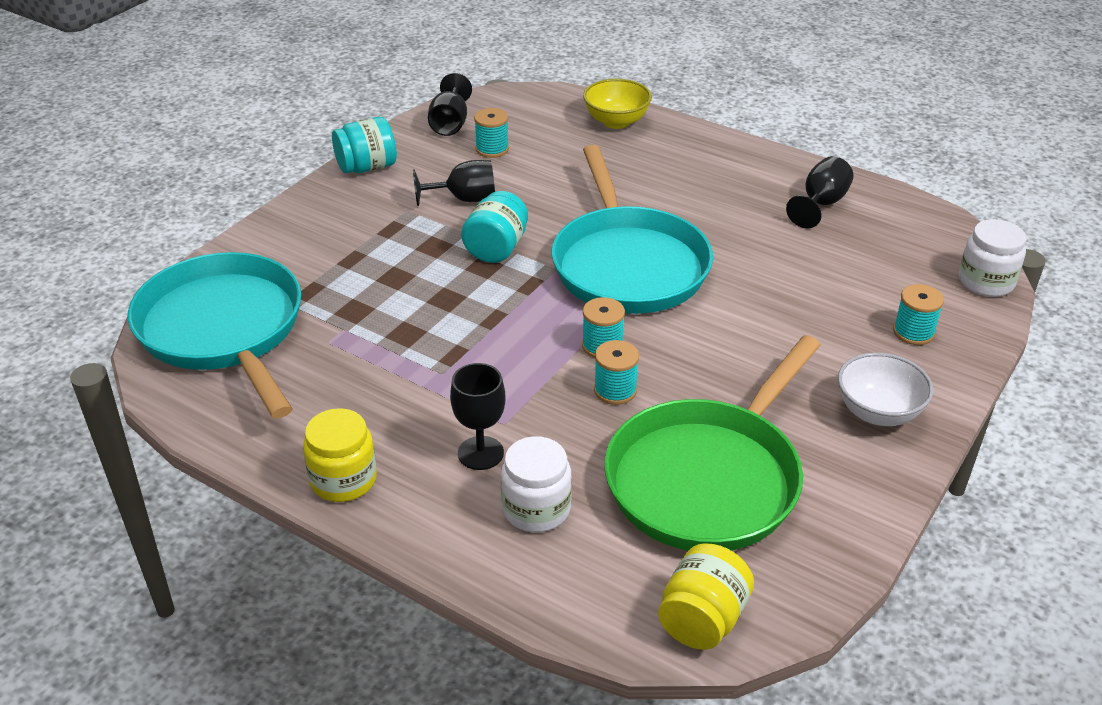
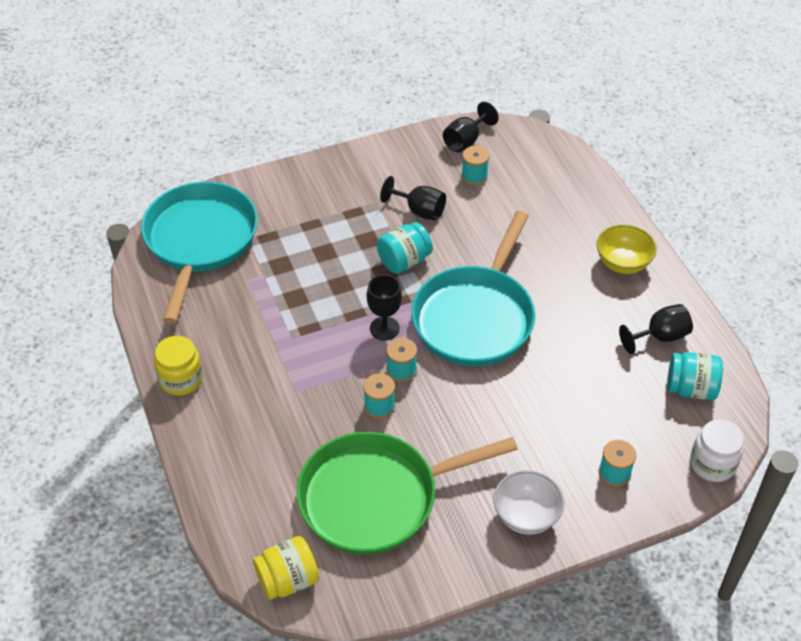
camera: 35 degrees right, 10 degrees up
turquoise jar [332,117,397,173] -> turquoise jar moved to [667,352,723,400]
black goblet [450,363,505,470] -> black goblet moved to [367,274,402,340]
white jar [501,436,572,532] -> none
yellow bowl [583,79,652,129] -> yellow bowl moved to [597,224,657,274]

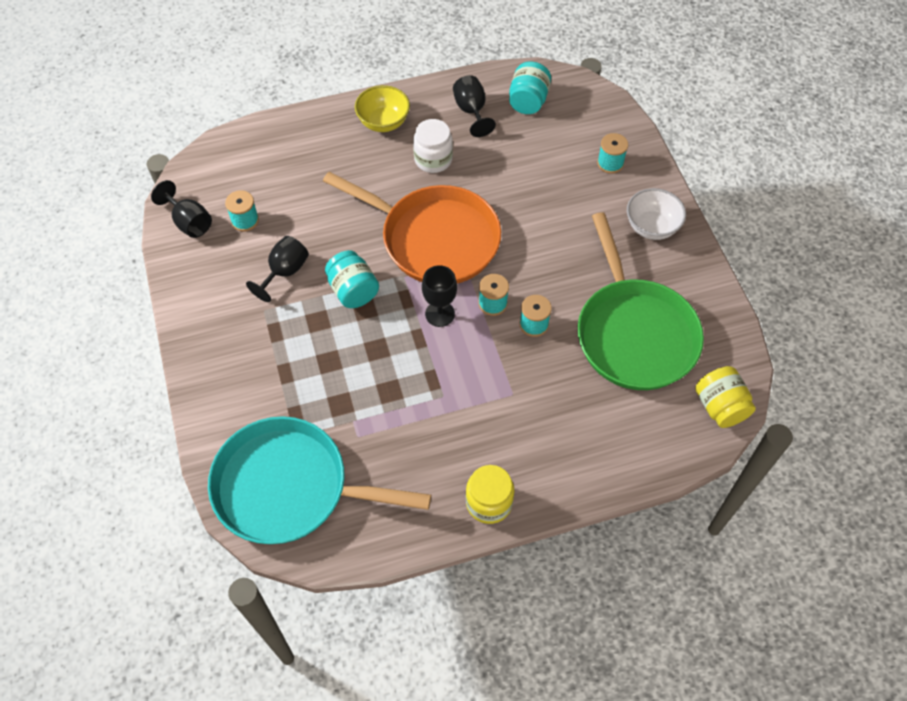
camera: 85 degrees left, 10 degrees up
turquoise pan [412,211,535,366] -> orange pan [323,172,501,283]
white jar [690,419,744,482] -> white jar moved to [413,119,453,173]

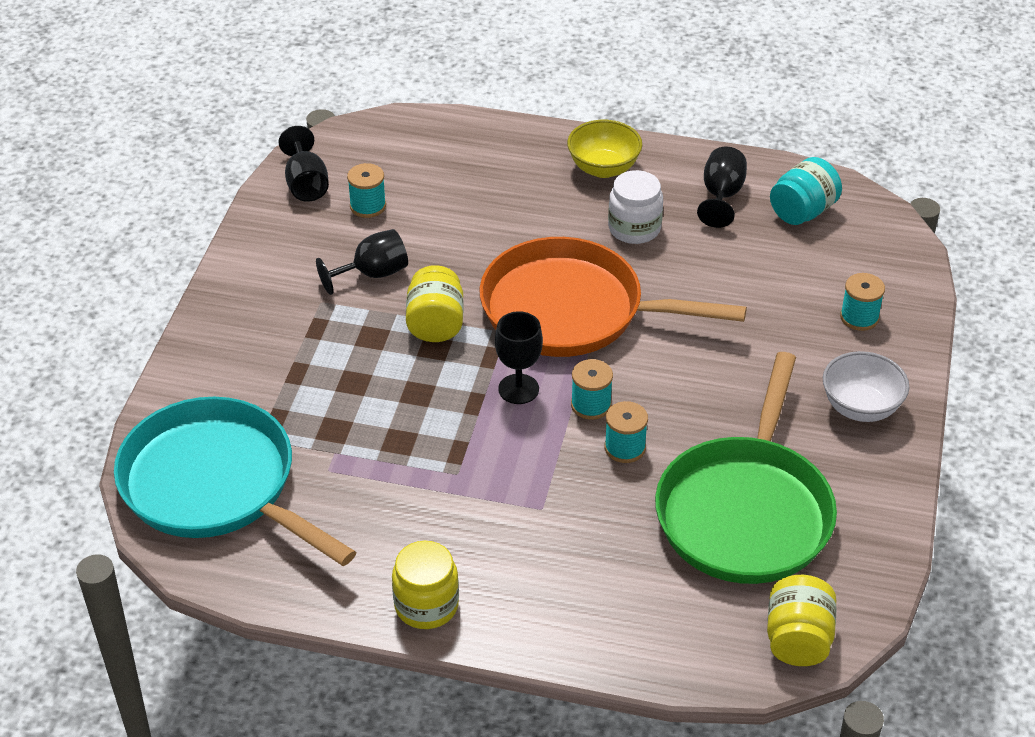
camera: 30 degrees right, 15 degrees down
orange pan [323,172,501,283] -> orange pan turned 135 degrees clockwise [480,237,747,357]
turquoise jar [325,250,379,308] -> yellow jar [406,265,464,342]

